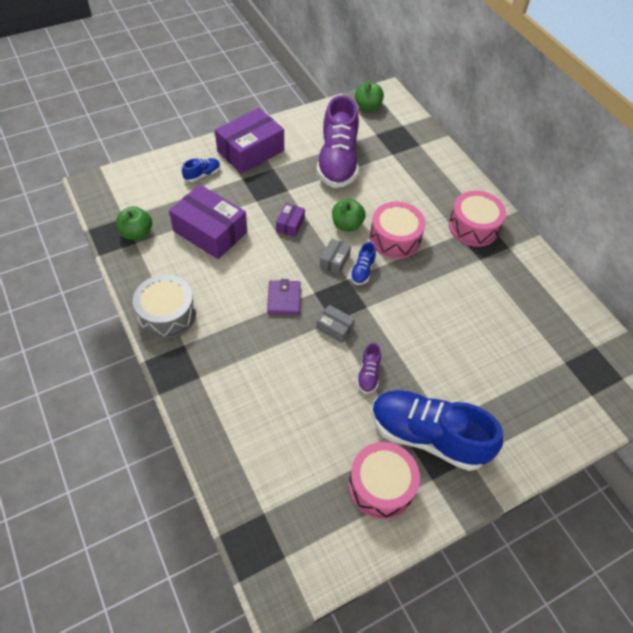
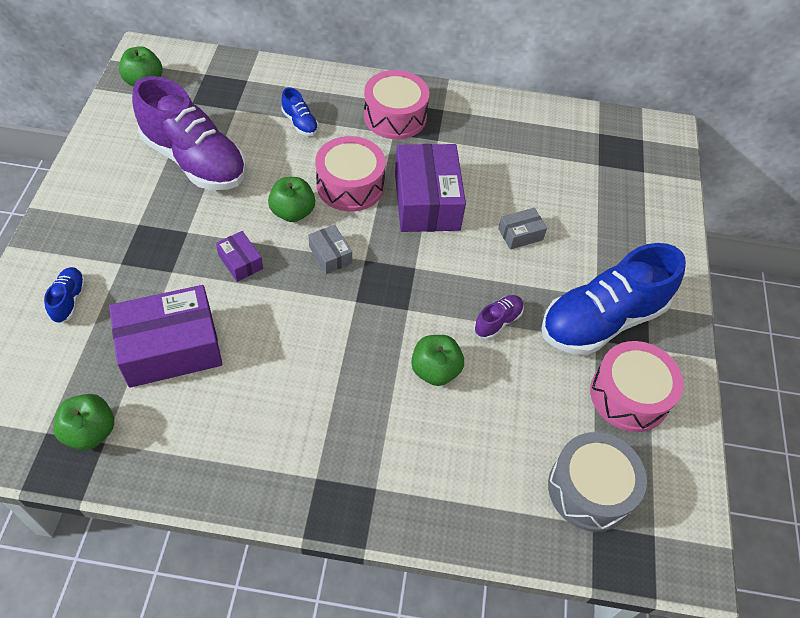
camera: 55 degrees left, 0 degrees up
grey drum [133,275,196,339] -> grey drum moved to [548,432,647,532]
purple box [215,108,284,174] -> purple box moved to [395,144,466,232]
purple wallet [267,279,301,315] -> none
grey box [316,305,355,343] -> grey box moved to [498,208,547,249]
blue shoe [350,242,376,285] -> blue shoe moved to [281,87,319,136]
purple shoe [357,343,381,394] -> purple shoe turned 90 degrees counterclockwise [474,295,524,339]
none -> green apple [411,335,464,386]

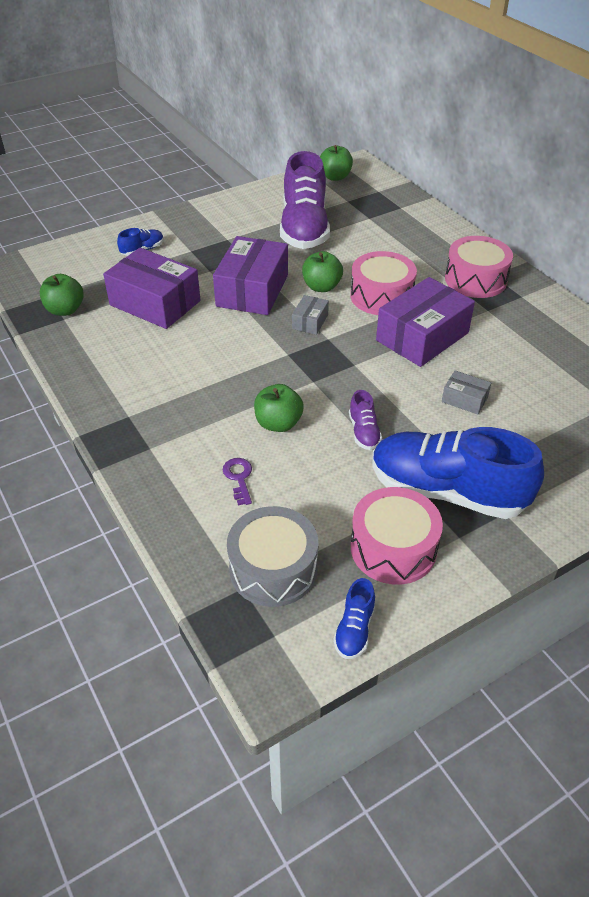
camera: 55 degrees right, 10 degrees down
purple box [216,231,263,282] -> purple box [213,236,288,315], size x2.15
blue shoe [281,87,319,136] -> blue shoe moved to [333,578,375,659]
purple shoe [474,295,524,339] -> purple shoe turned 75 degrees clockwise [349,390,382,450]
none -> purple key [223,458,252,506]

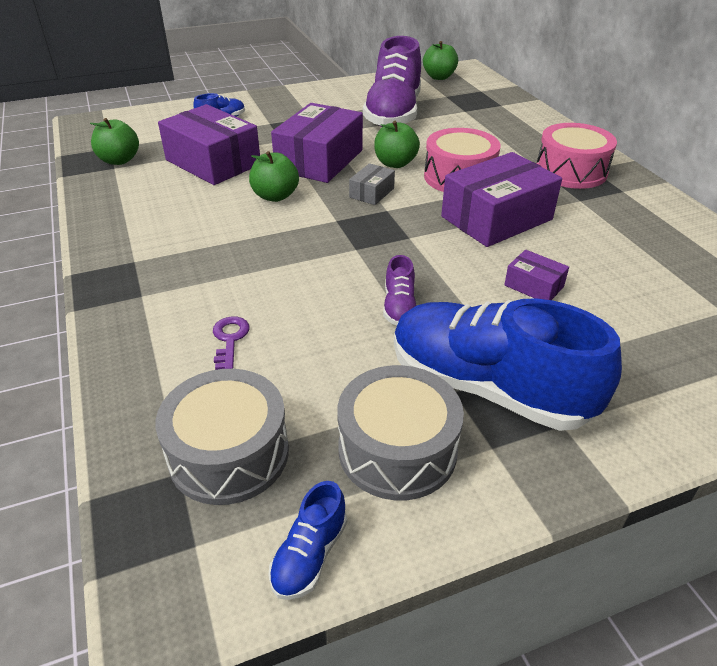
camera: 10 degrees right, 5 degrees down
green apple [254,384,304,432] -> green apple moved to [249,151,299,202]
pink drum [351,487,443,585] -> grey drum [337,365,464,501]
grey box [442,370,491,415] -> purple box [504,250,569,300]

